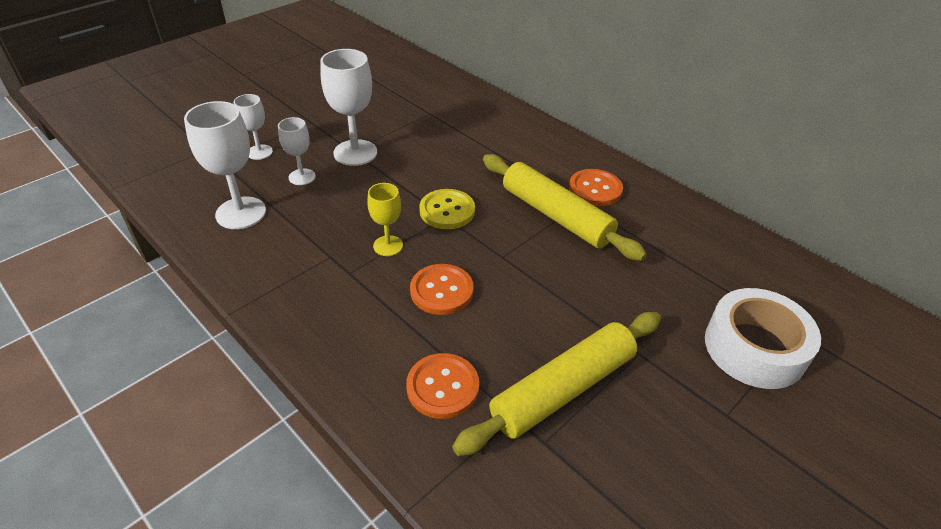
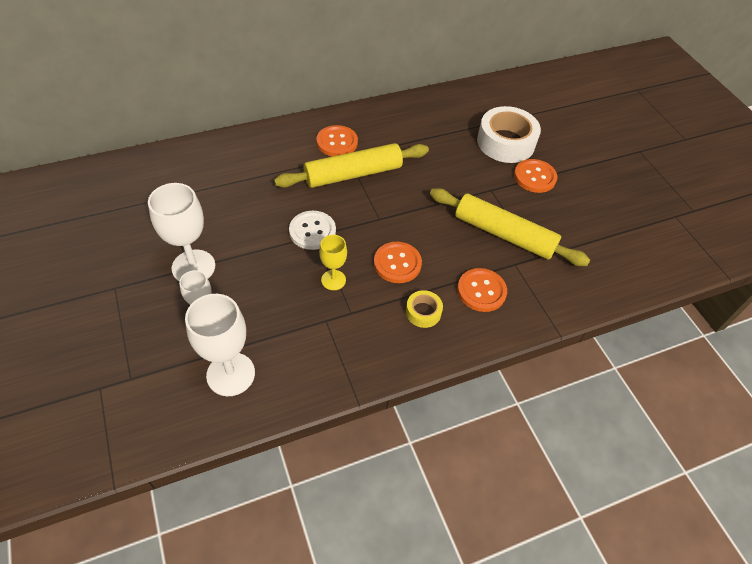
camera: 70 degrees left, 10 degrees up
white goblet [234,94,273,160] -> none
yellow button [419,189,475,229] -> white button [289,211,336,250]
yellow rolling pin [452,312,661,456] -> yellow rolling pin turned 45 degrees counterclockwise [430,188,590,266]
none -> yellow tape [406,290,443,328]
none -> orange button [514,159,557,193]

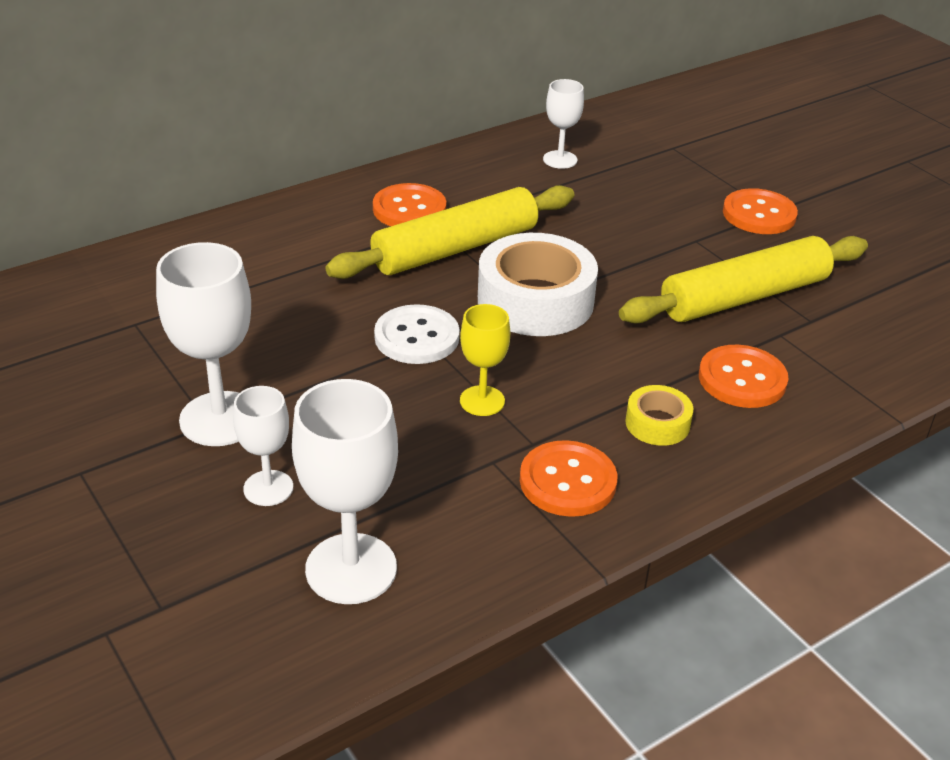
camera: 10 degrees left, 15 degrees down
orange button [374,242,422,283] -> orange button moved to [520,440,617,517]
yellow rolling pin [430,188,590,266] -> yellow rolling pin turned 45 degrees counterclockwise [619,236,868,323]
white tape [477,106,541,163] -> white tape moved to [478,233,598,336]
none -> white goblet [543,79,584,169]

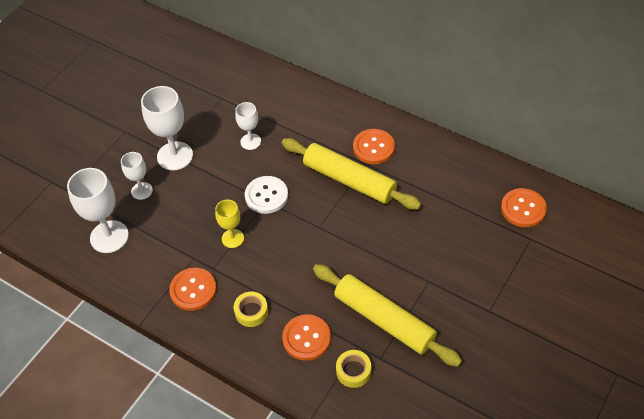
camera: 70 degrees right, 15 degrees up
white tape [478,233,598,336] -> none
white goblet [543,79,584,169] -> white goblet moved to [235,102,261,150]
orange button [723,188,798,234] -> orange button moved to [501,188,547,227]
none -> yellow tape [336,350,371,388]

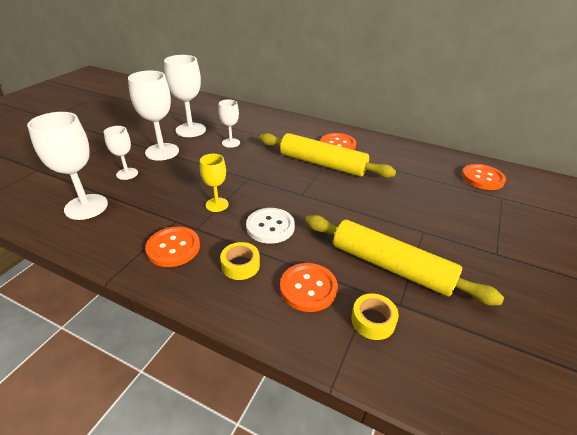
camera: 10 degrees left, 15 degrees down
white button [245,176,288,214] -> white button moved to [246,208,295,244]
none -> white goblet [164,55,206,137]

